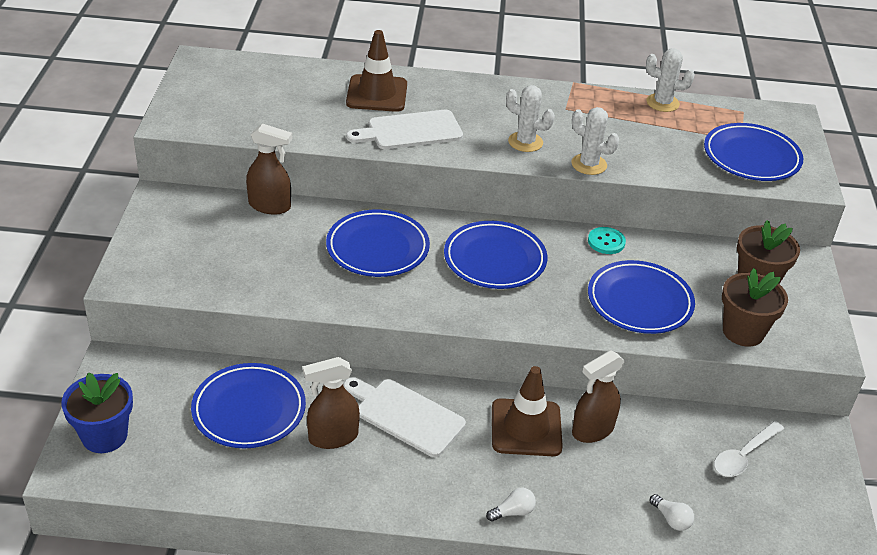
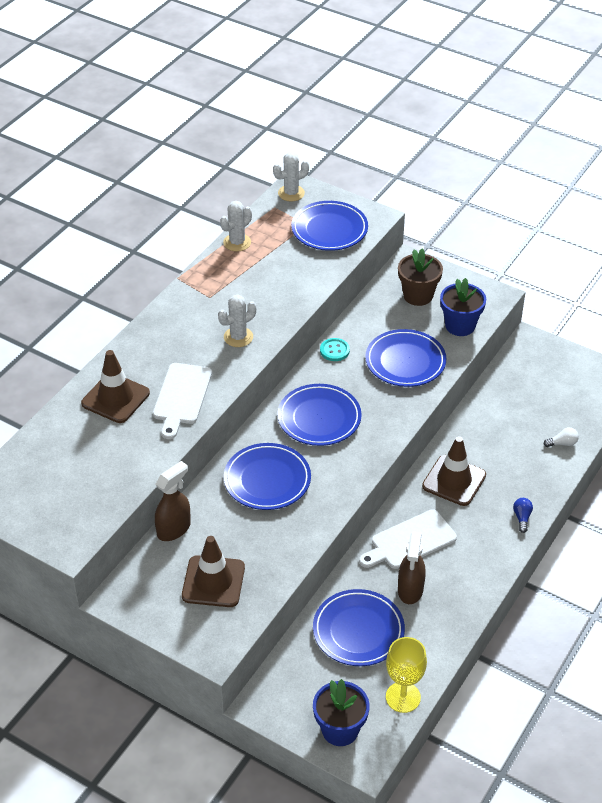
camera: 60 degrees left, 5 degrees up
white light bulb [486,487,536,522] -> blue light bulb [513,498,533,533]
white cactus [571,107,619,175] -> white cactus moved to [273,152,309,201]
brown spray bottle [572,350,625,443] -> none
white spoon [714,421,784,477] -> none
brown flower pot [722,268,788,347] -> blue flower pot [440,278,486,336]
none -> brown traffic cone [182,536,245,607]
none -> yellow goblet [386,637,427,713]

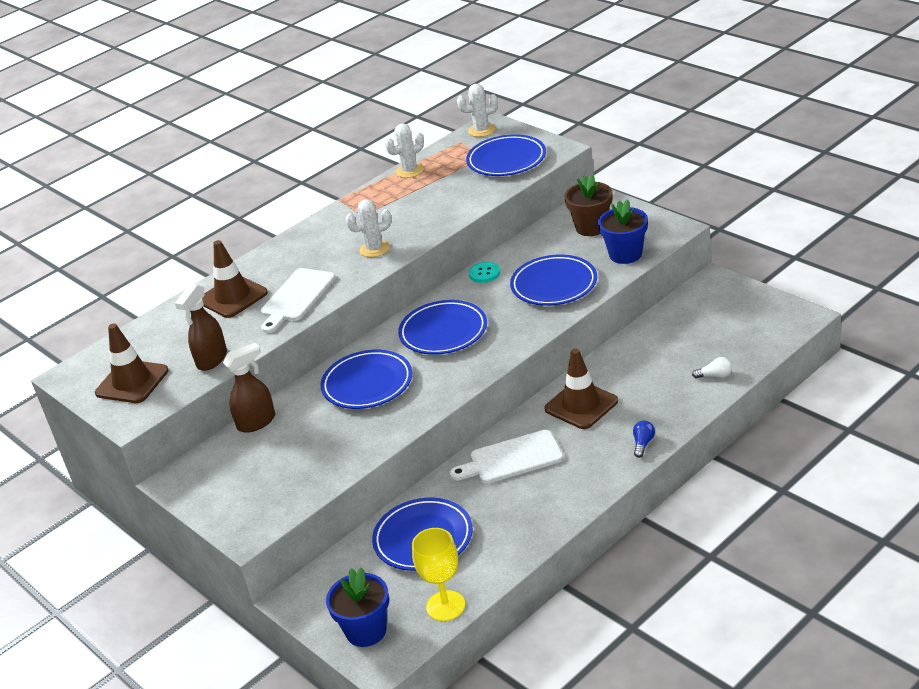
camera: 20 degrees right, 10 degrees down
brown traffic cone [182,536,245,607] -> brown traffic cone moved to [95,324,169,403]
brown spray bottle [398,532,426,604] -> brown spray bottle moved to [175,284,227,371]

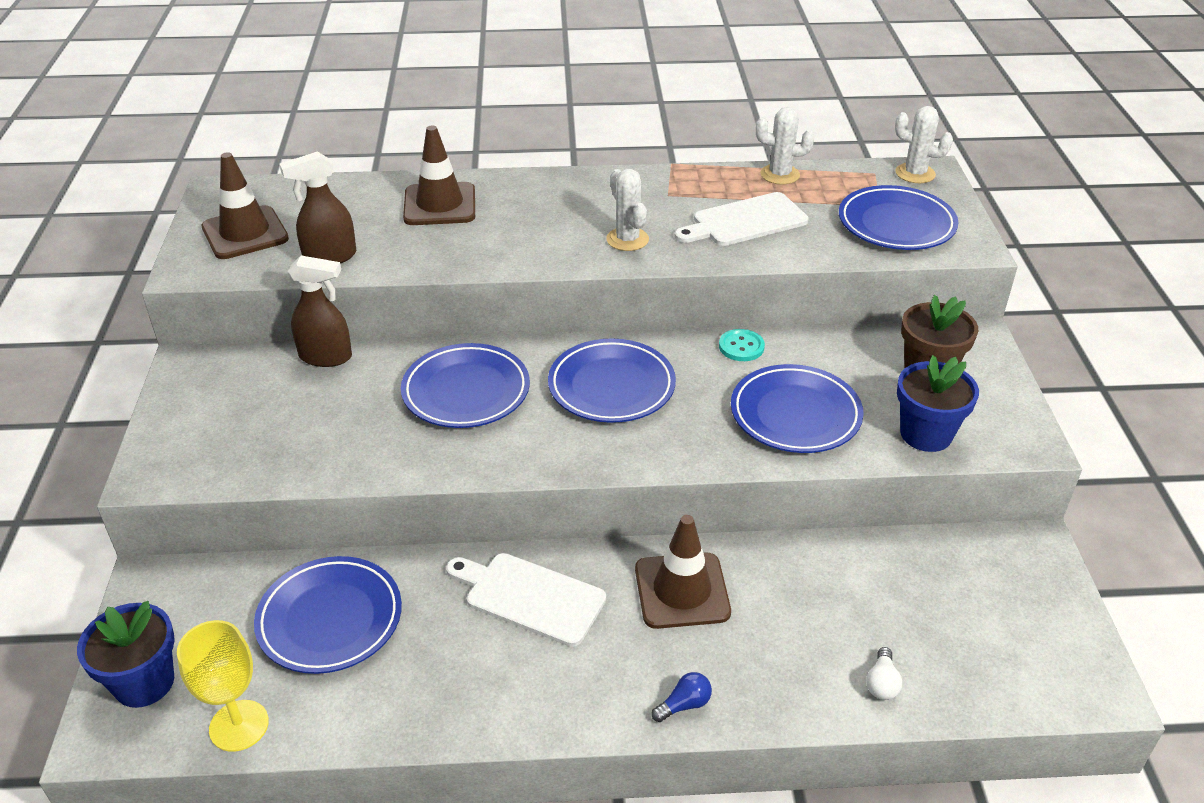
camera: 35 degrees right, 5 degrees up
white cutting board [261,268,335,333] -> white cutting board moved to [675,192,809,246]
white cactus [346,199,391,257] -> white cactus turned 45 degrees clockwise [606,169,649,251]
white light bulb [692,357,732,379] -> white light bulb turned 60 degrees clockwise [866,647,902,700]

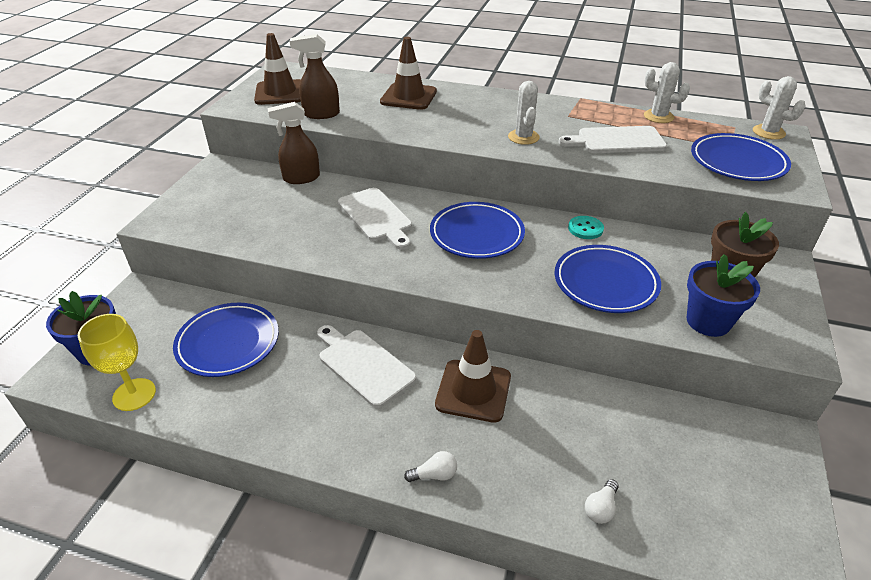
camera: 20 degrees right, 0 degrees up
brown spray bottle [288,255,352,367] -> brown spray bottle turned 135 degrees clockwise [268,102,320,184]
blue plate [401,343,530,428] -> white cutting board [338,188,412,249]
blue light bulb [652,672,712,722] -> white light bulb [404,451,457,482]

